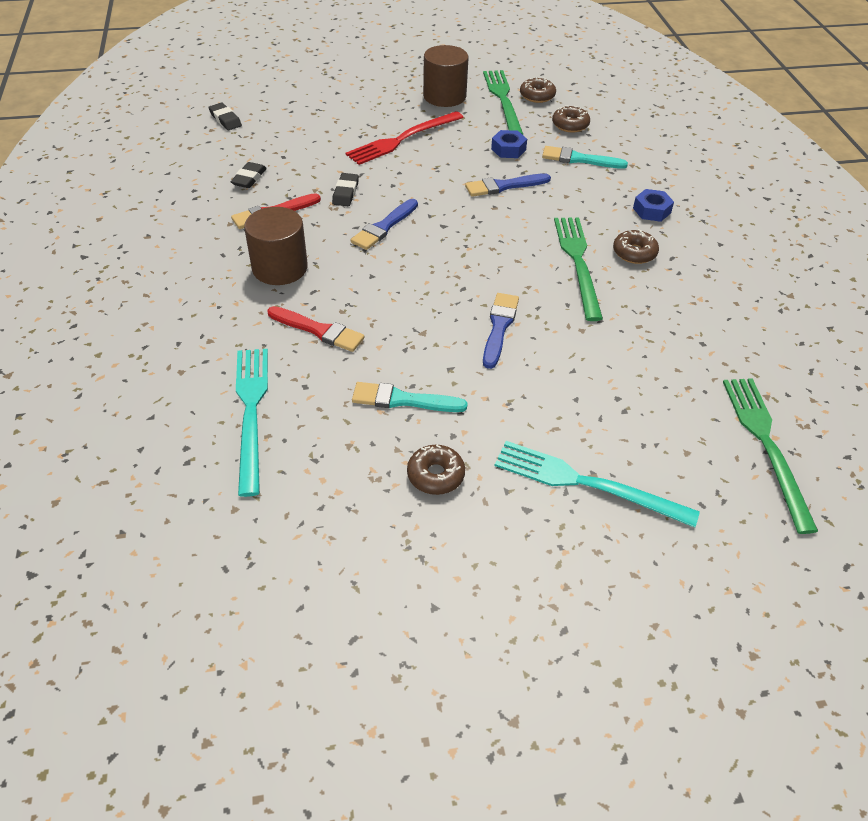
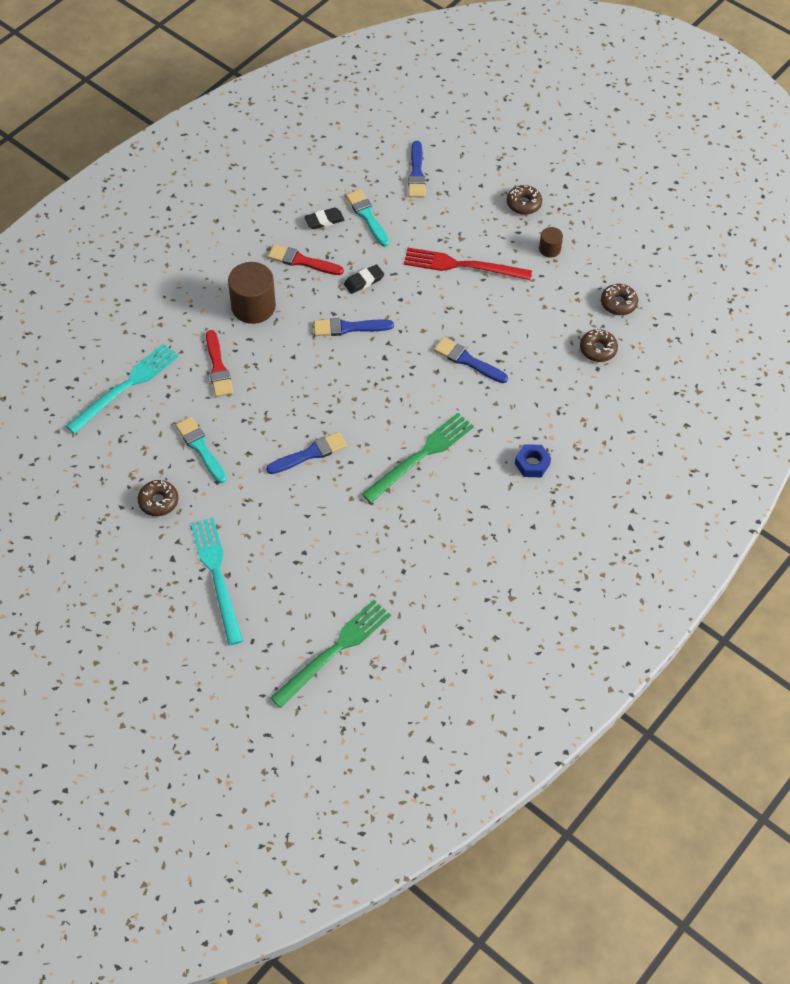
camera: 50 degrees right, 10 degrees up
black eraser [208,103,242,130] -> none
brown cylinder [423,45,469,107] -> brown cylinder [539,227,563,258], size x0.51
green fork [483,70,523,135] -> none
blue nut [491,130,527,158] -> none
turquoise brush [542,146,628,169] -> turquoise brush moved to [346,189,390,247]
brown donut [613,229,659,264] -> brown donut moved to [507,185,542,215]
none -> blue brush [408,141,426,197]

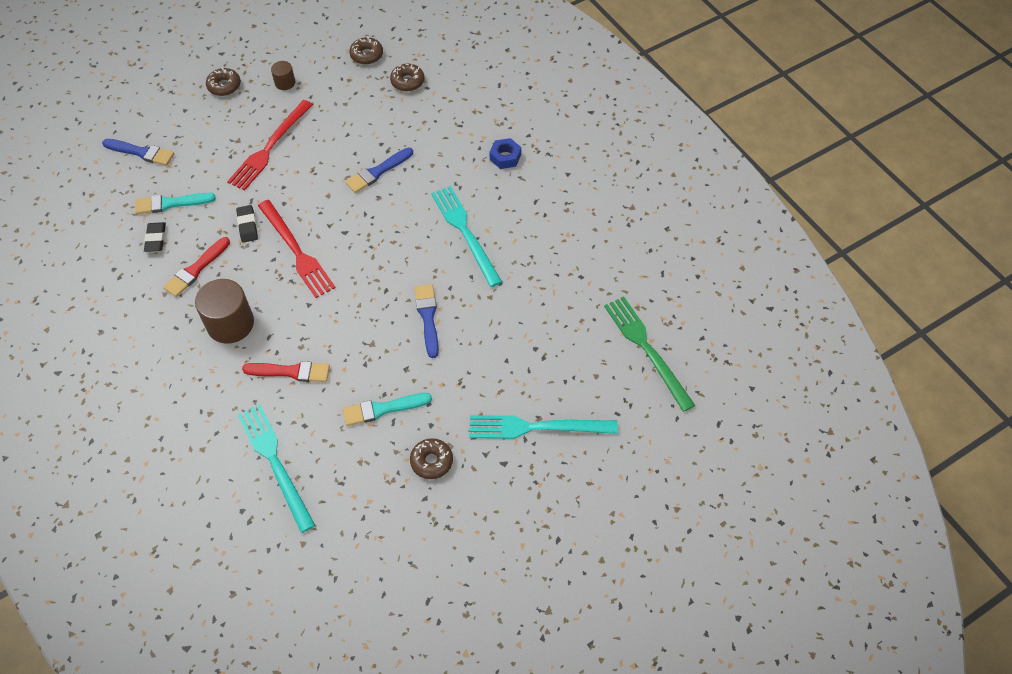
camera: 70 degrees left, 0 degrees up
blue brush [314,318,394,336] -> red fork [258,200,336,298]
green fork [362,413,474,503] -> turquoise fork [431,186,502,287]

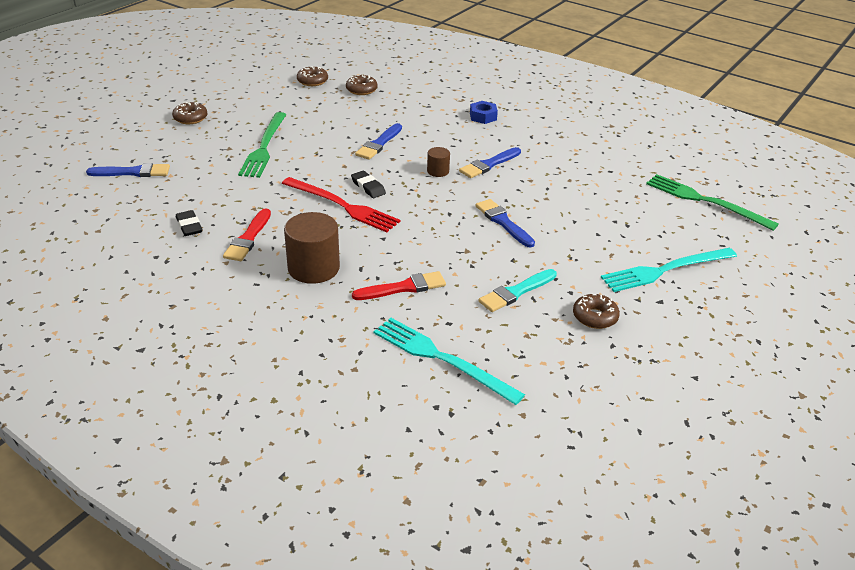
camera: 25 degrees left, 20 degrees down
turquoise brush [135,193,216,214] -> none
red fork [227,100,313,191] -> green fork [238,112,287,178]
black eraser [236,205,258,243] -> black eraser moved to [351,170,386,198]
brown cylinder [271,61,295,90] -> brown cylinder moved to [427,147,450,177]
turquoise fork [431,186,502,287] -> blue brush [459,147,521,178]

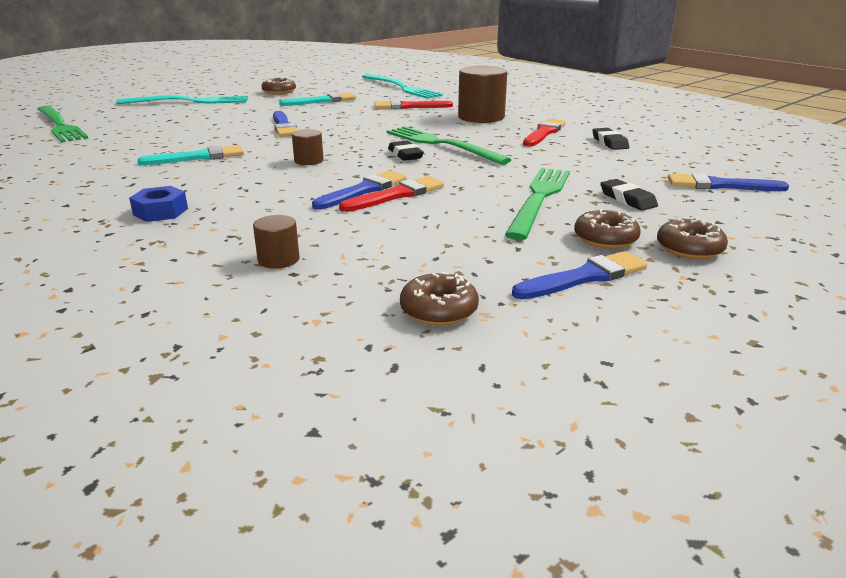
camera: 165 degrees left, 10 degrees down
red fork [282,177,400,232] -> green fork [387,126,512,165]
brown donut [346,74,378,95] -> brown donut moved to [574,209,641,249]
blue brush [459,147,521,178] -> blue brush moved to [512,251,647,299]
none -> turquoise brush [137,145,244,165]
none -> brown cylinder [253,215,300,269]
none -> red brush [339,176,444,212]
none -> black eraser [600,179,658,211]

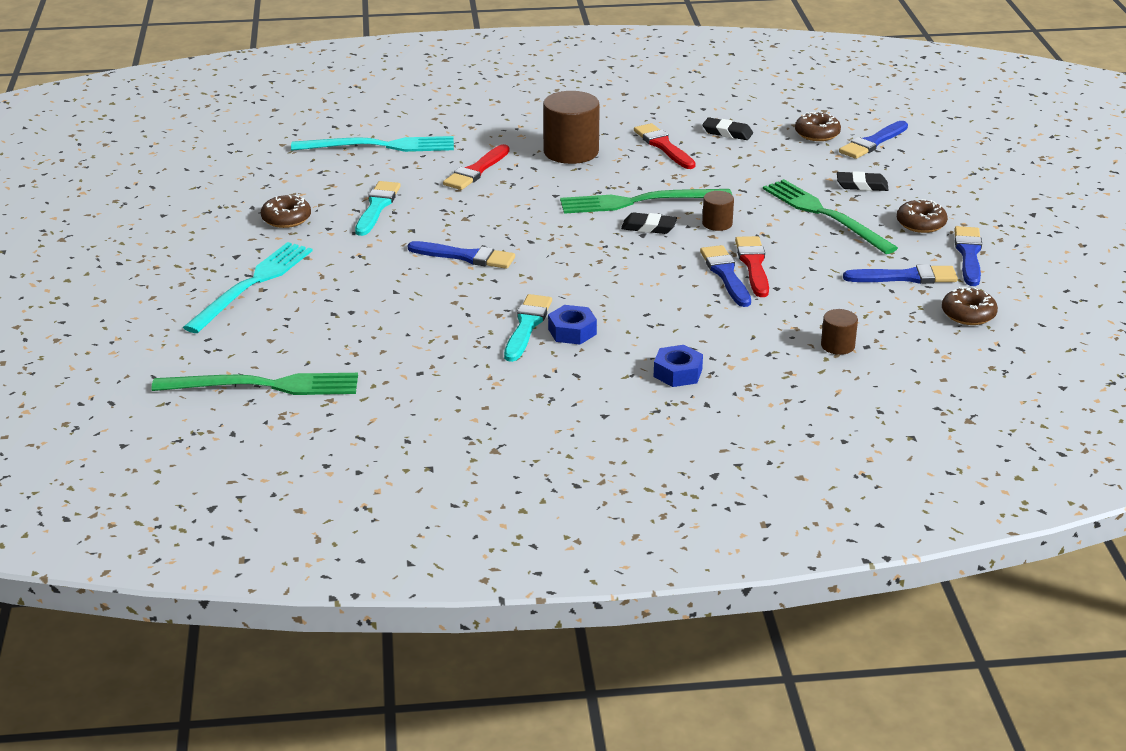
camera: 55 degrees left, 5 degrees up
brown cylinder [292,129,324,165] -> brown cylinder moved to [702,191,734,231]
brown donut [657,218,728,259] -> brown donut moved to [795,112,841,141]
none -> blue nut [548,305,597,345]
none -> blue brush [843,264,958,284]

